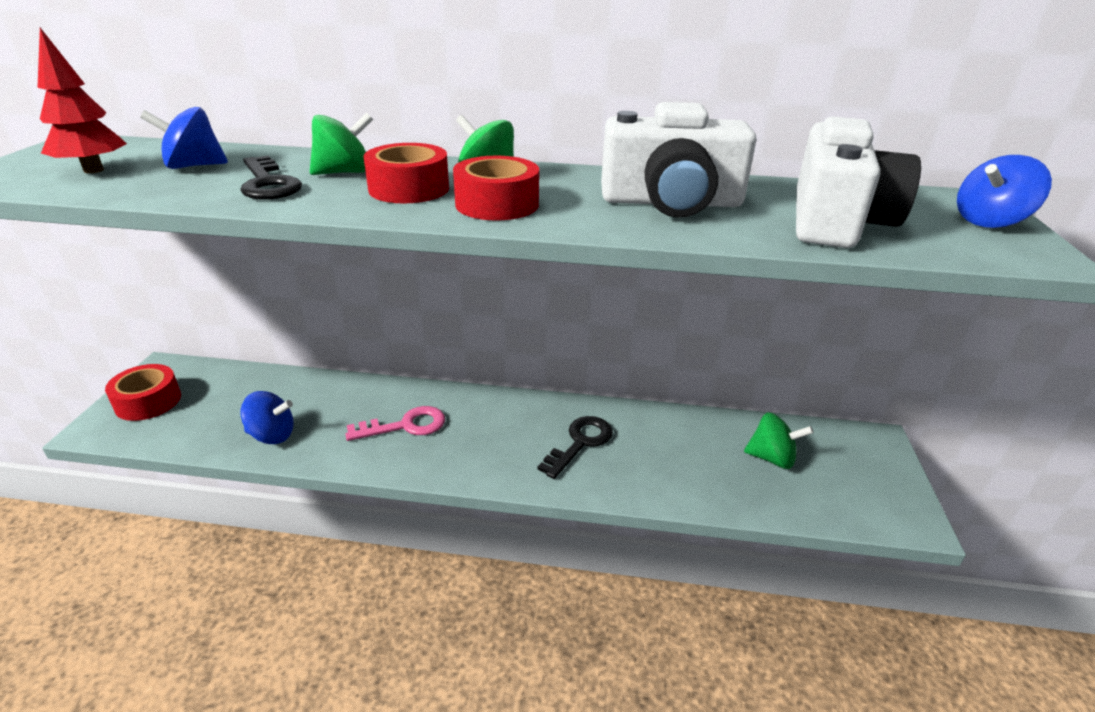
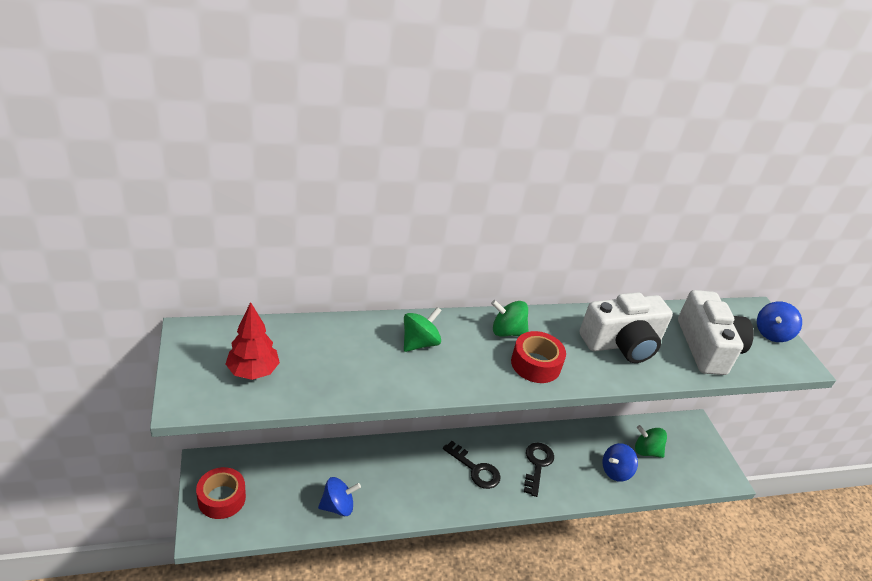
camera: 25 degrees left, 5 degrees up
blue spinning top [140,107,228,169] -> blue spinning top moved to [603,443,638,482]
black key [240,156,302,200] -> black key moved to [443,441,501,489]
pink key [345,406,445,441] -> none
red tape [363,143,449,203] -> none
green spinning top [744,412,814,469] -> green spinning top turned 150 degrees counterclockwise [635,425,667,458]

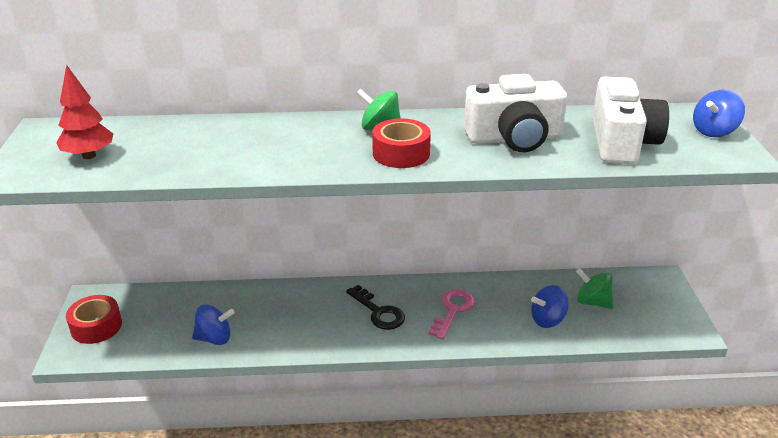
camera: 15 degrees right, 5 degrees down
green spinning top [404,307,442,352] -> none
black key [524,443,554,497] -> pink key [429,289,475,339]

